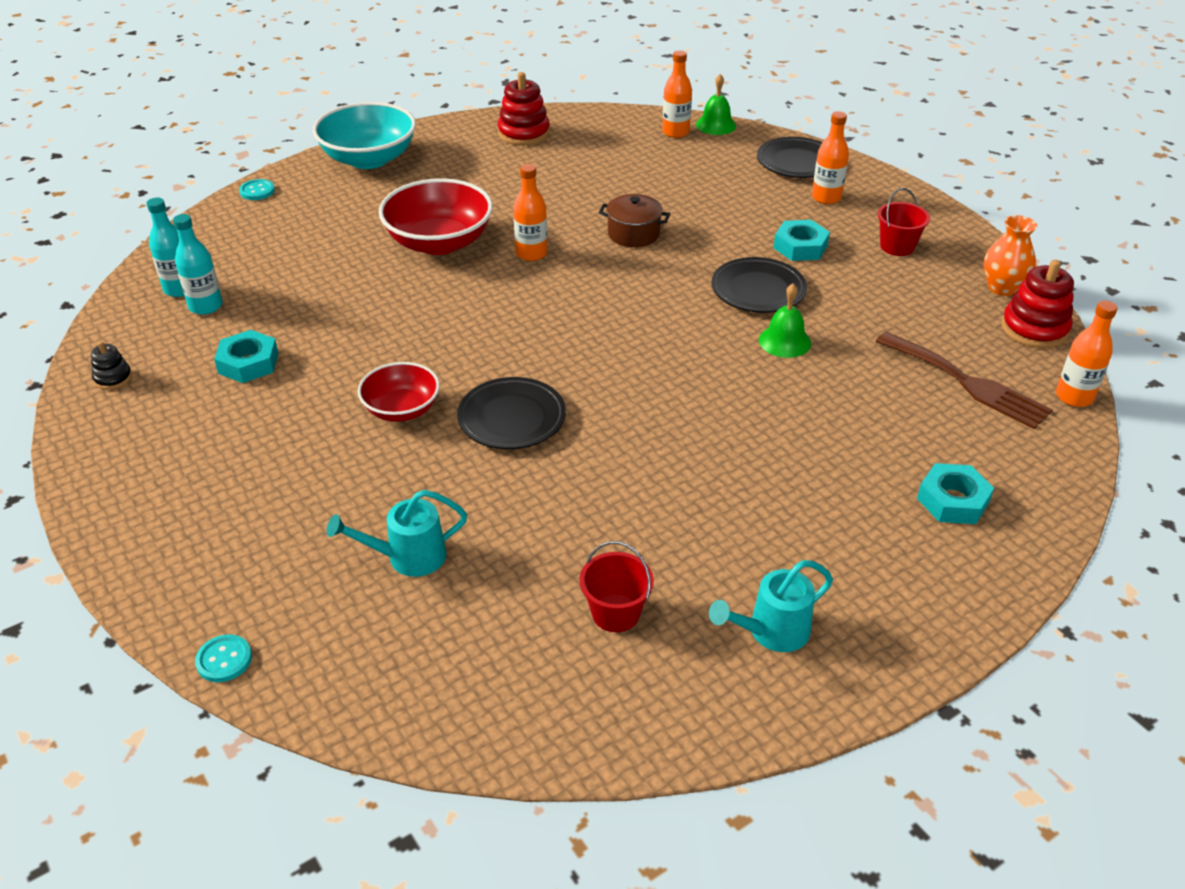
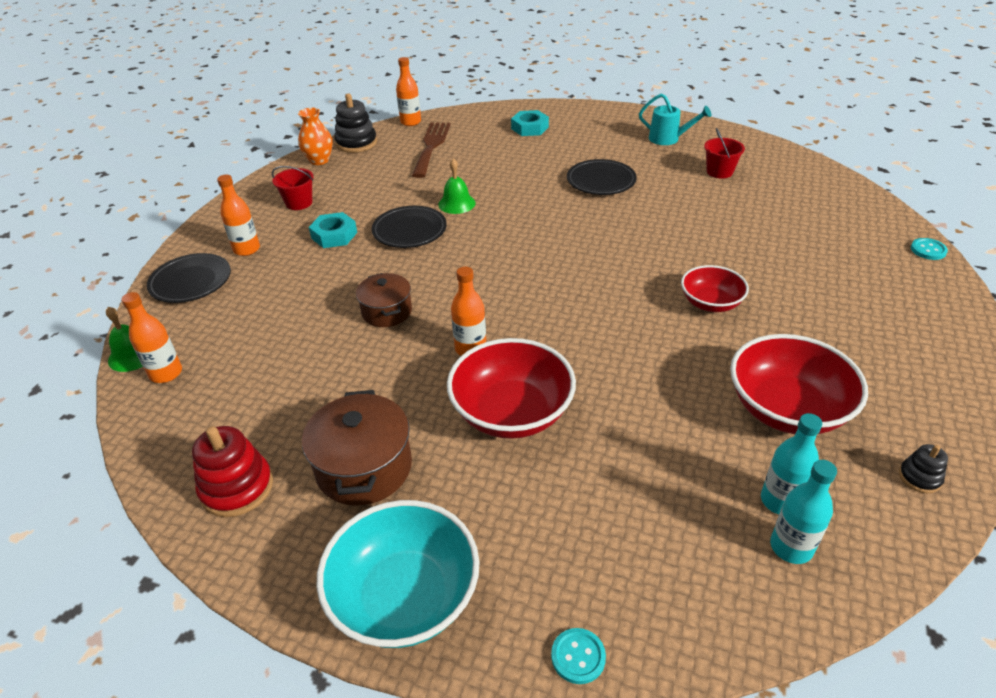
camera: 125 degrees left, 0 degrees up
turquoise nut [214,330,278,383] -> red bowl [730,334,868,434]
turquoise watering can [327,490,467,577] -> none
black plate [457,377,566,449] -> black plate moved to [567,159,637,195]
red stacking toy [1001,260,1074,348] -> black stacking toy [334,94,377,153]
none -> brown pot [302,390,412,505]

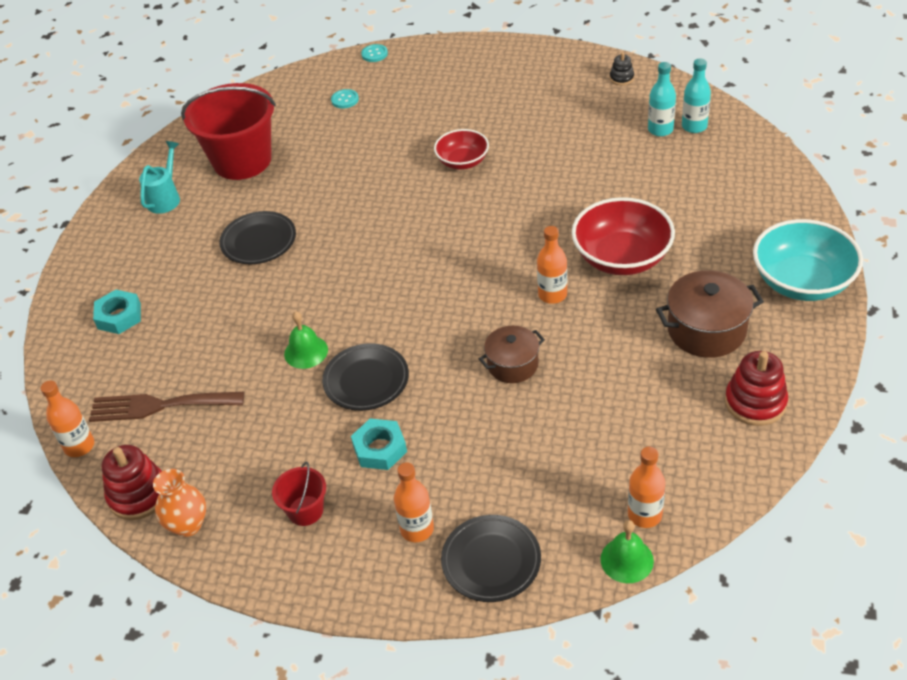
camera: 95 degrees left, 5 degrees up
black stacking toy [334,94,377,153] -> red stacking toy [102,445,162,520]
turquoise button [551,628,606,684] -> turquoise button moved to [331,89,359,109]
red bucket [704,128,745,178] -> red bucket [181,83,276,180], size x2.19
red bowl [730,334,868,434] -> none

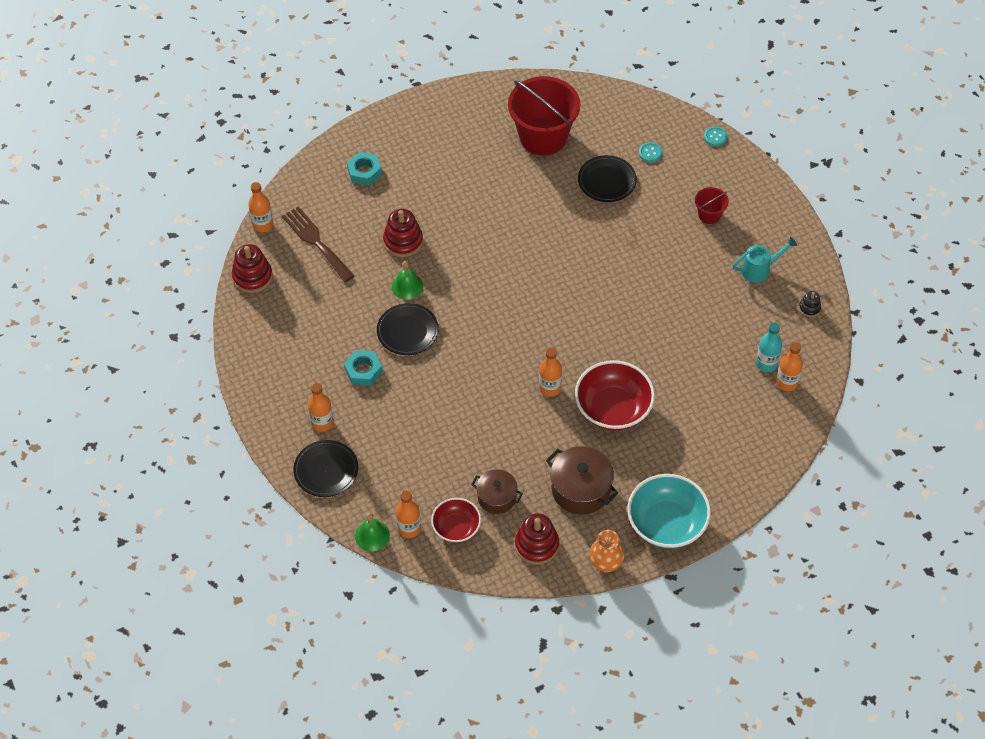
camera: 50 degrees right, 10 degrees up
turquoise watering can [139,141,180,214] -> turquoise watering can moved to [733,237,797,283]
orange vase [153,469,206,537] -> orange vase moved to [590,530,625,573]
black plate [219,211,296,264] -> black plate moved to [578,155,637,202]
red bucket [272,462,326,526] -> red bucket moved to [695,187,729,224]
red bowl [434,129,489,169] -> red bowl moved to [431,498,481,543]
brown pot [479,326,545,383] -> brown pot moved to [471,469,523,514]
turquoise bottle [682,58,711,133] -> orange bottle [776,342,803,391]
none -> red stacking toy [383,209,423,257]

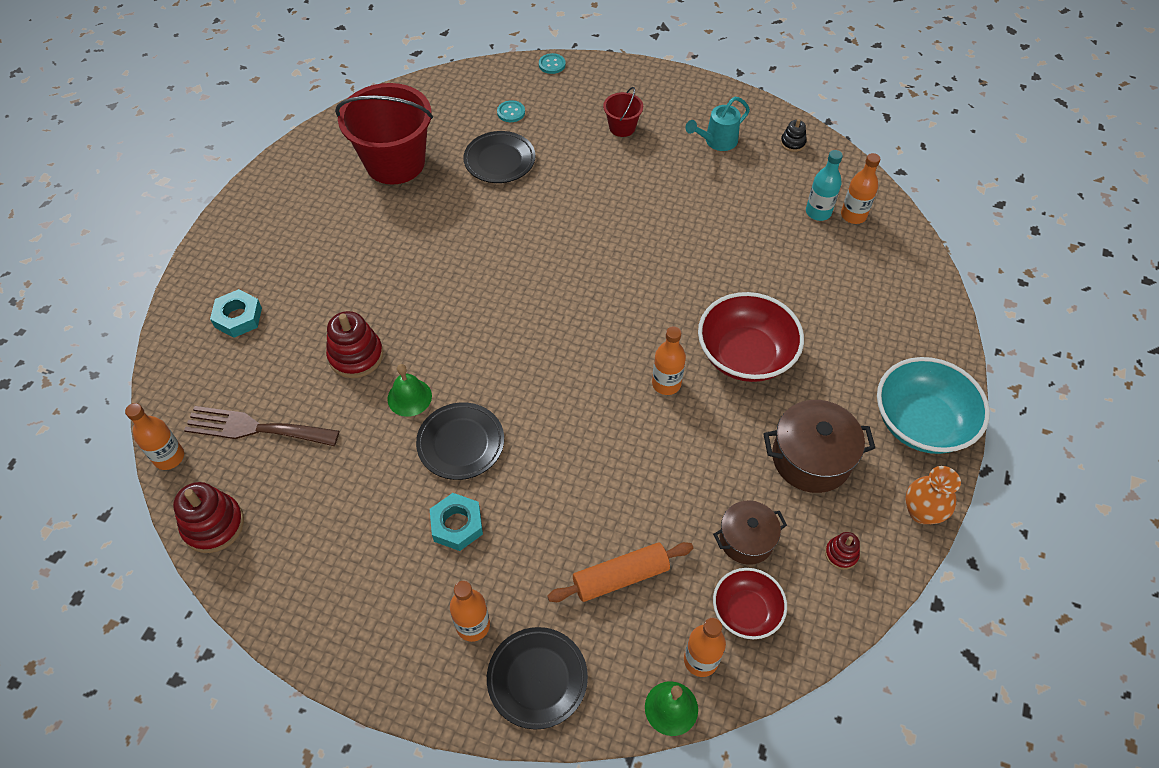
camera: 45 degrees left, 0 degrees up
red stacking toy [515,513,559,565] -> red stacking toy [825,532,860,570], size x0.53
turquoise watering can [733,237,797,283] -> turquoise watering can turned 150 degrees counterclockwise [686,97,750,151]
none -> orange rolling pin [548,542,693,602]

